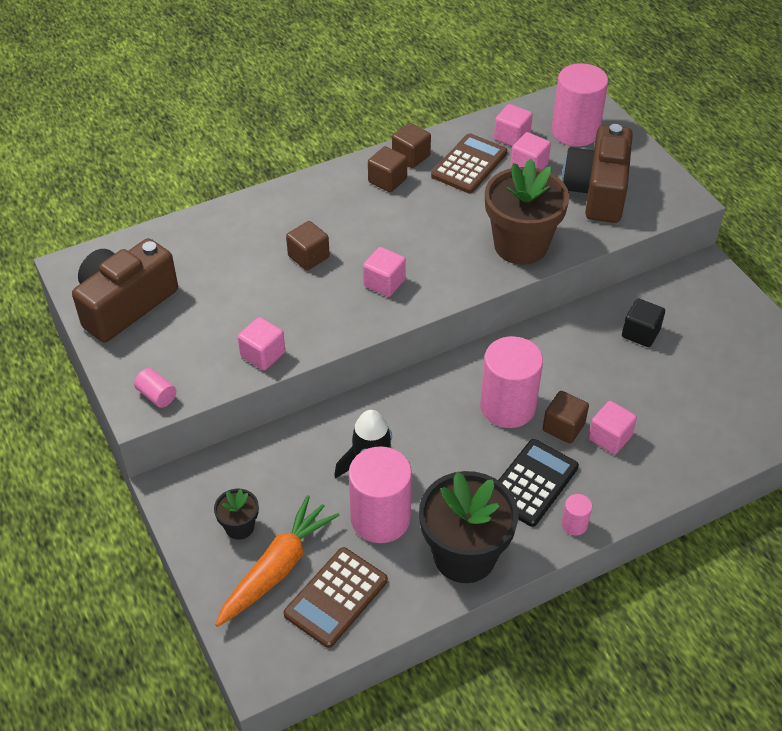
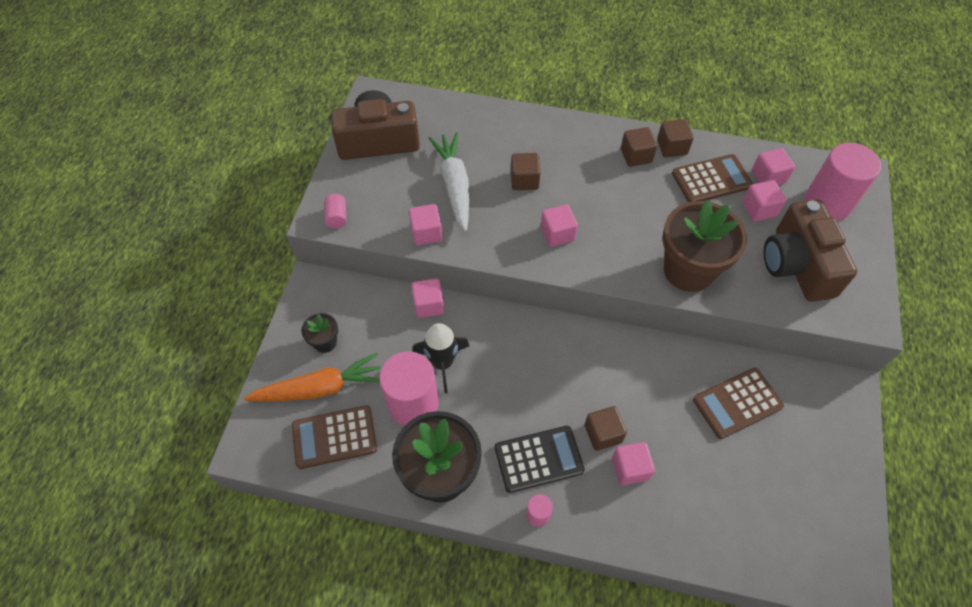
camera: 40 degrees right, 10 degrees up
pink cylinder [480,336,543,428] -> none
brown camera [562,124,633,223] -> brown camera turned 60 degrees counterclockwise [763,200,857,302]
black cube [622,299,665,347] -> brown calculator [693,368,784,439]
none -> pink cube [411,278,444,318]
none -> white carrot [429,132,469,232]

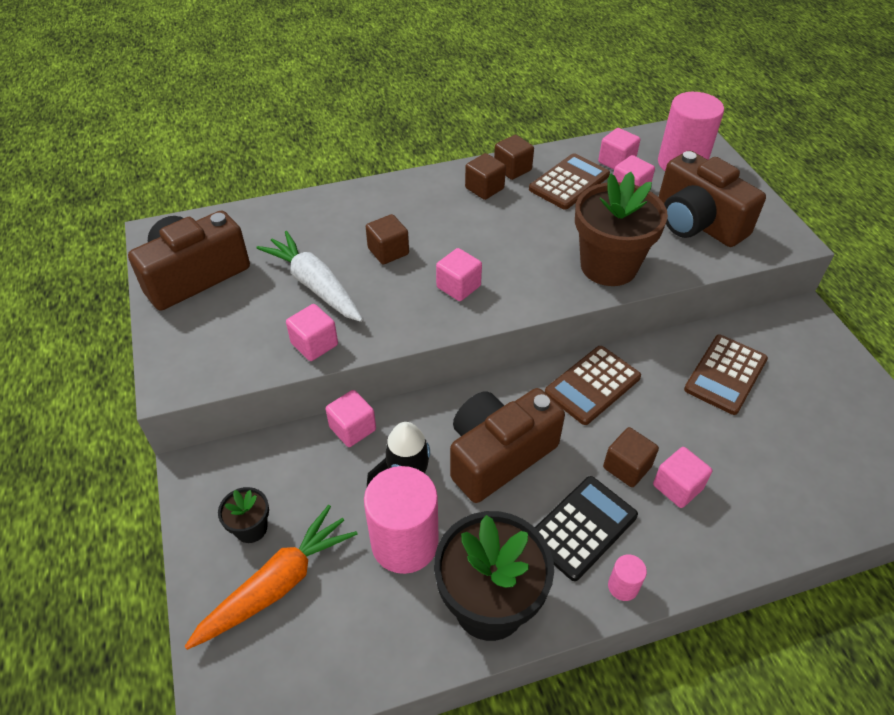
camera: 30 degrees left, 10 degrees down
brown calculator [292,405,377,469] -> brown calculator moved to [545,346,641,425]
pink cylinder [325,194,346,228] -> none
none -> brown camera [450,388,565,503]

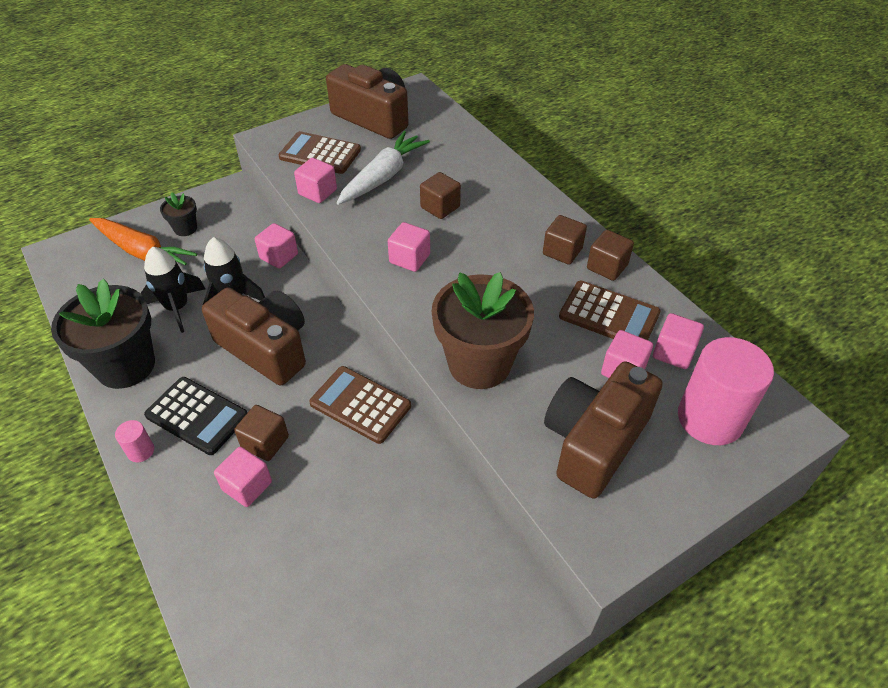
camera: 75 degrees right, 0 degrees up
pink cylinder [364,466,439,574] -> black rocket [141,247,205,333]
brown calculator [684,335,768,415] -> brown calculator moved to [278,131,361,174]

